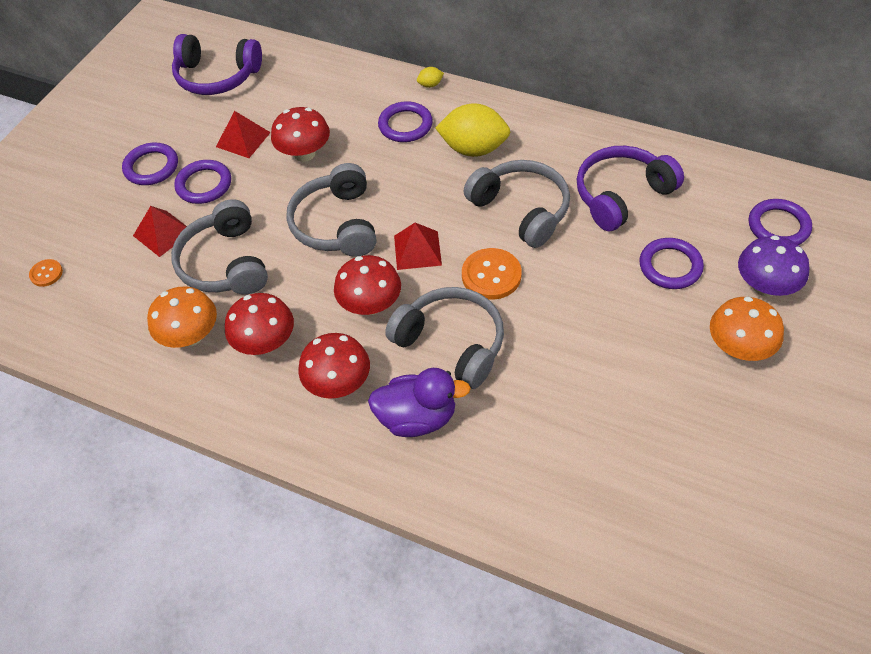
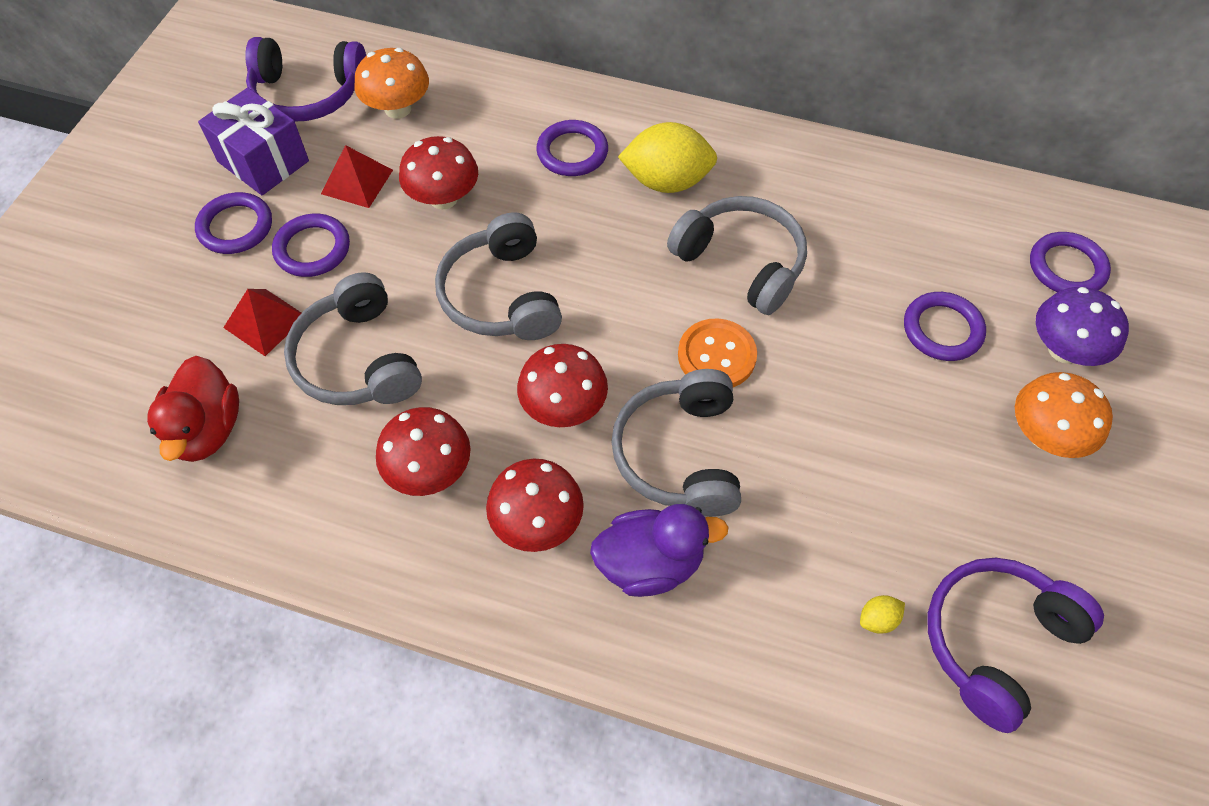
camera: 10 degrees left, 5 degrees up
orange button [29,259,63,287] -> none
orange mushroom [147,286,217,348] -> orange mushroom moved to [355,48,429,119]
grey headphones [385,287,504,389] -> grey headphones turned 120 degrees counterclockwise [611,369,741,517]
red pyramid [394,223,442,270] -> none
yellow lemon [417,67,444,88] -> yellow lemon moved to [860,595,905,634]
purple headphones [577,146,684,232] -> purple headphones moved to [928,558,1104,733]
none -> red duck [147,356,239,462]
none -> purple gift [198,88,309,195]

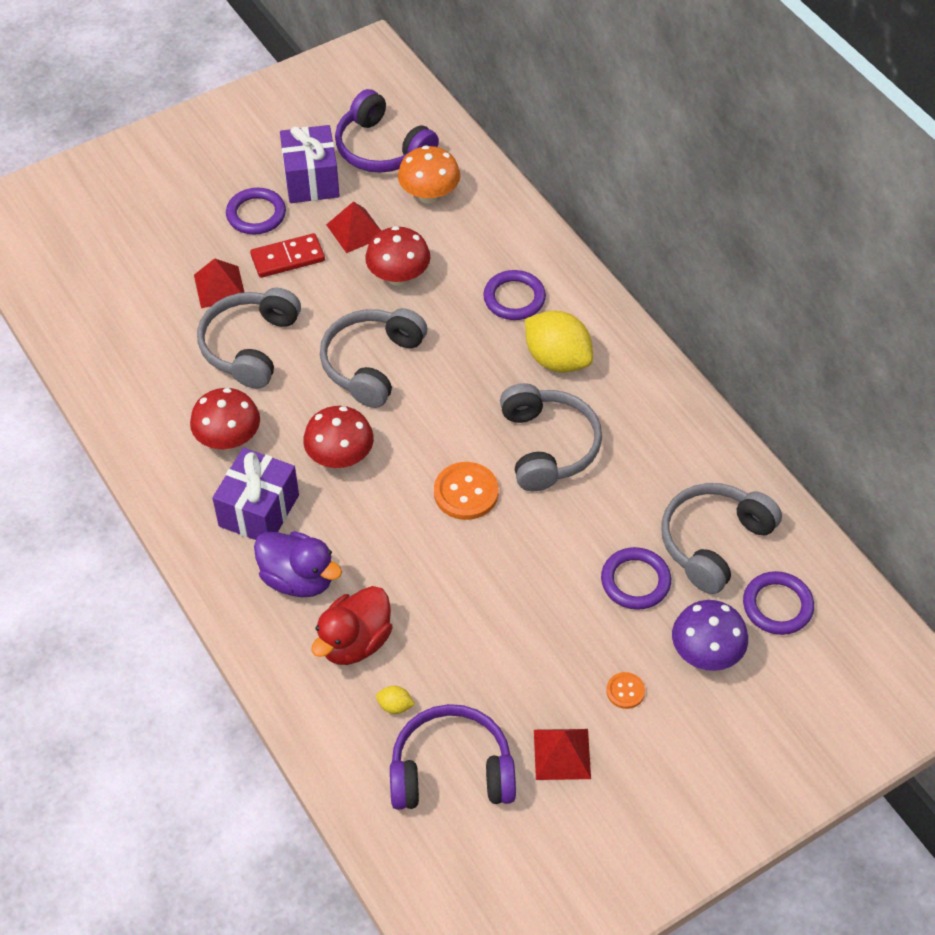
camera: 40 degrees right, 5 degrees down
red duck [147,356,239,462] -> red duck moved to [312,586,393,665]
purple ring [272,214,350,277] -> red domino [250,233,325,278]
red mushroom [486,459,584,552] -> purple gift [212,448,299,540]
grey headphones [611,369,741,517] -> grey headphones moved to [661,483,782,594]
orange mushroom [1015,372,1113,458] -> orange button [606,672,645,709]
none -> red pyramid [534,729,591,780]

